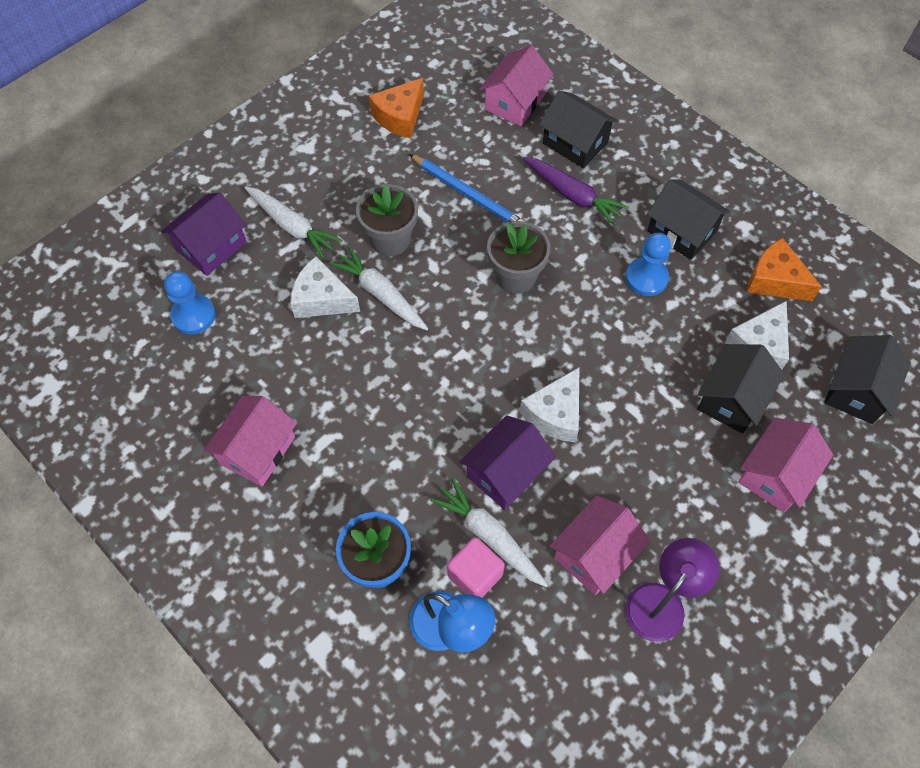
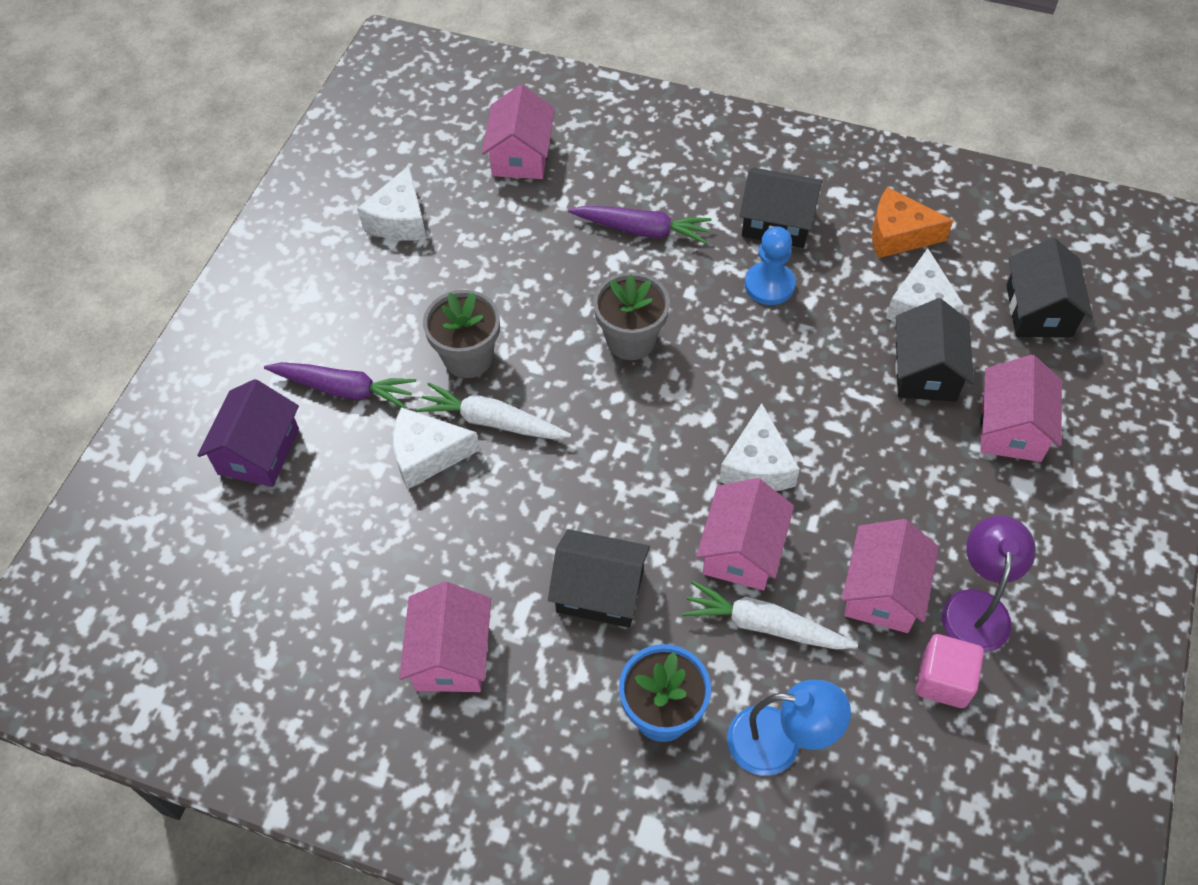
camera: 25 degrees left, 5 degrees down
blue pawn [164,271,215,335] -> none
white carrot [245,186,342,259] -> purple carrot [264,362,416,409]
orange cheese [369,78,424,138] -> white cheese [358,165,426,241]
blue pencil [409,154,525,223] -> none
pink cube [447,537,505,597] -> pink cube moved to [916,634,984,708]
purple house [460,415,556,510] -> pink house [696,478,794,591]
black house [539,91,618,168] -> black house moved to [548,529,650,628]

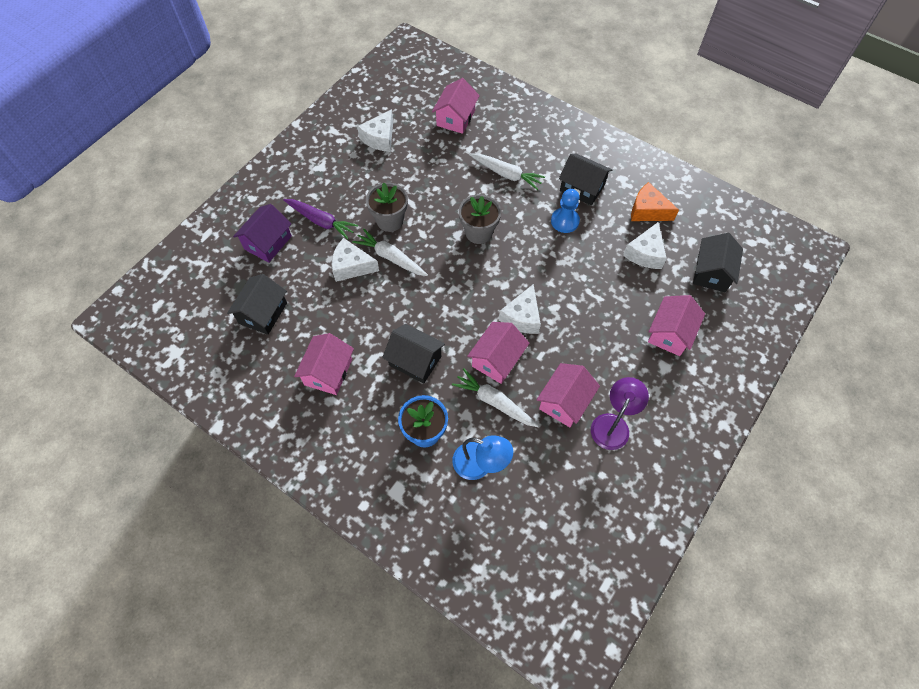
camera: 15 degrees right, 5 degrees up
purple carrot [568,206,712,244] -> white carrot [469,153,545,190]
black house [895,298,974,402] -> black house moved to [227,274,287,335]
pink cube [916,634,984,708] -> none

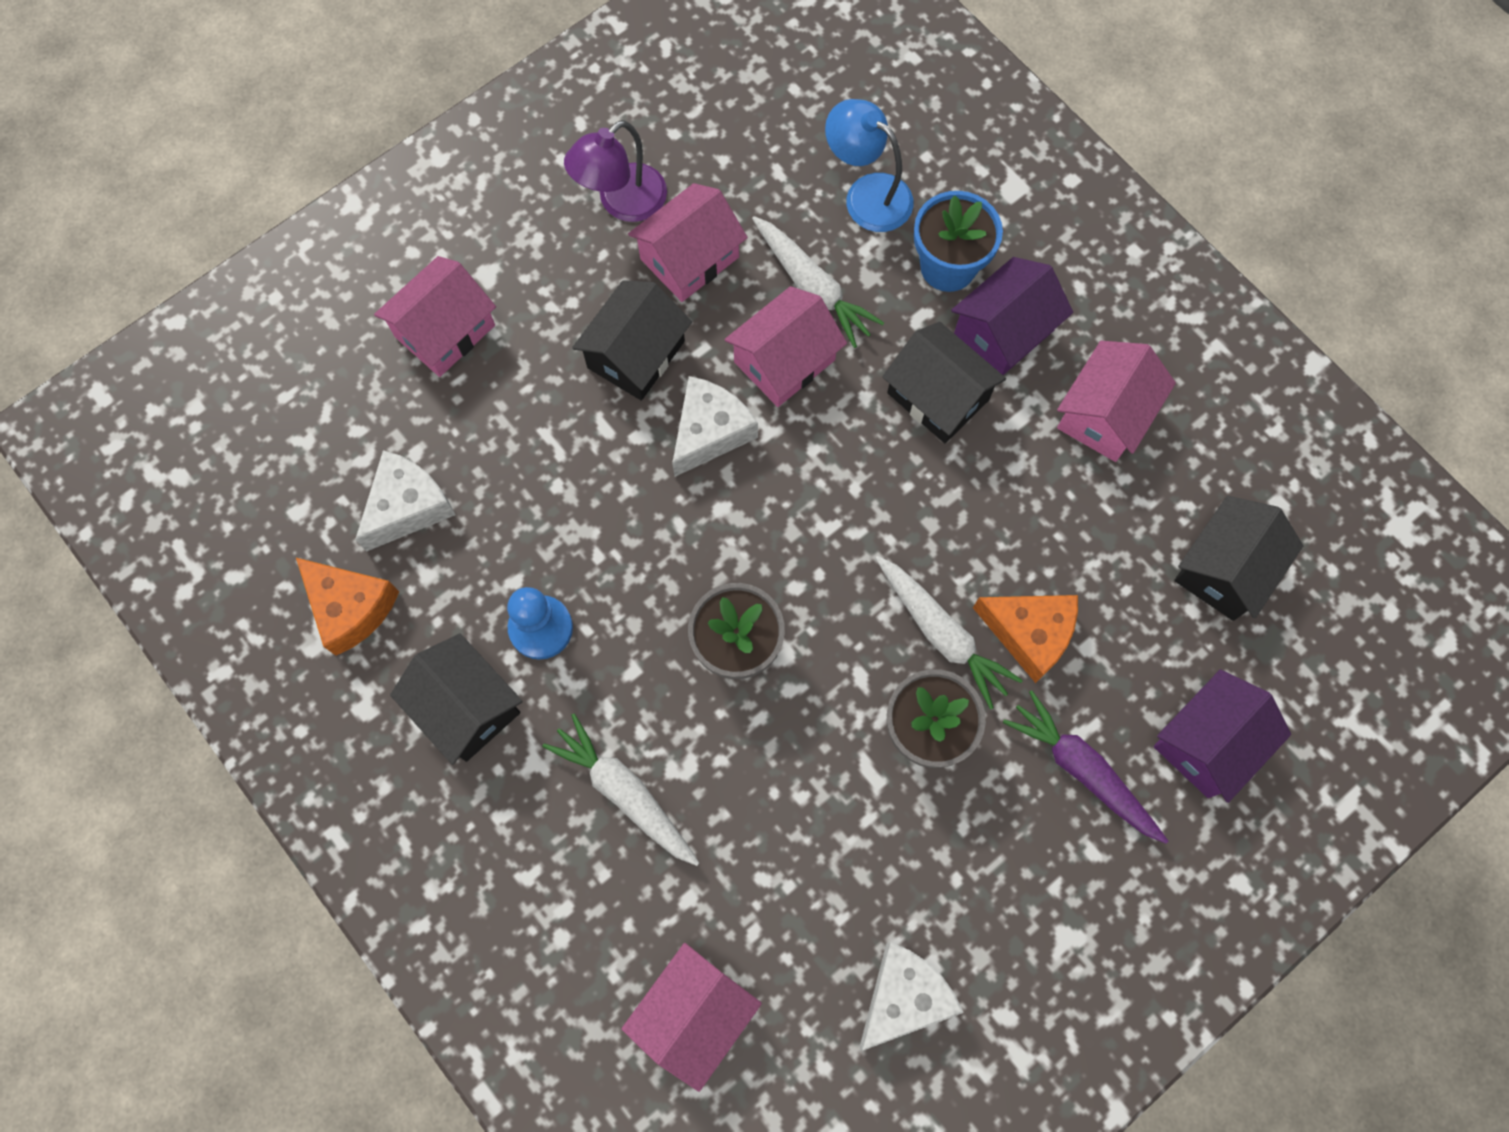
camera: 165 degrees left, 10 degrees up
white cheese [332,238,379,282] -> orange cheese [973,595,1078,683]
black house [693,233,743,292] -> black house moved to [572,280,692,401]
none -> purple house [951,257,1073,375]

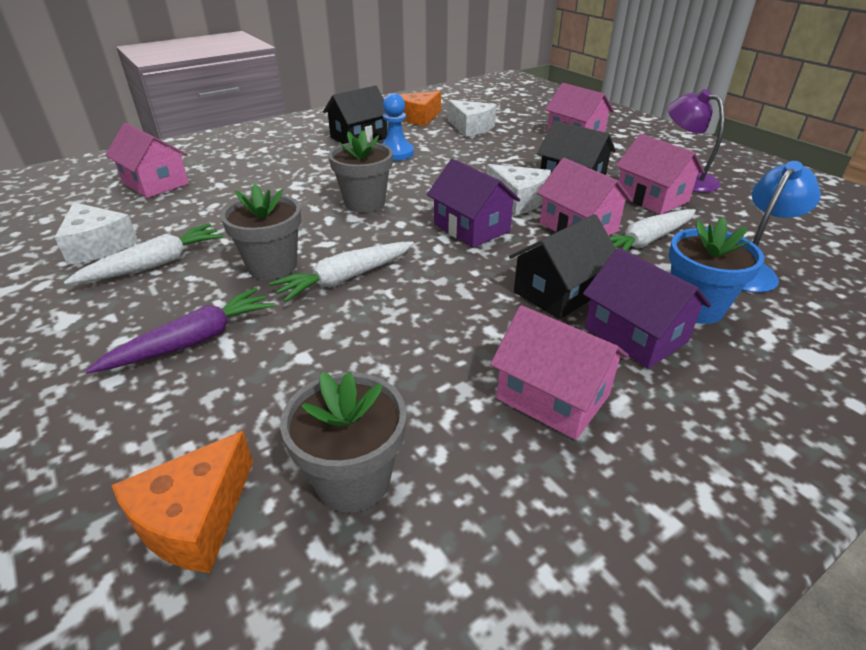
camera: 95 degrees right, 35 degrees down
white carrot [542,714,699,866] -> white carrot moved to [64,224,224,285]
orange cheese [973,595,1078,683] -> orange cheese moved to [112,431,253,573]
purple house [1154,669,1291,803] -> purple house moved to [427,159,520,248]
black house [1174,496,1303,621] -> grey flower pot [280,372,407,513]

